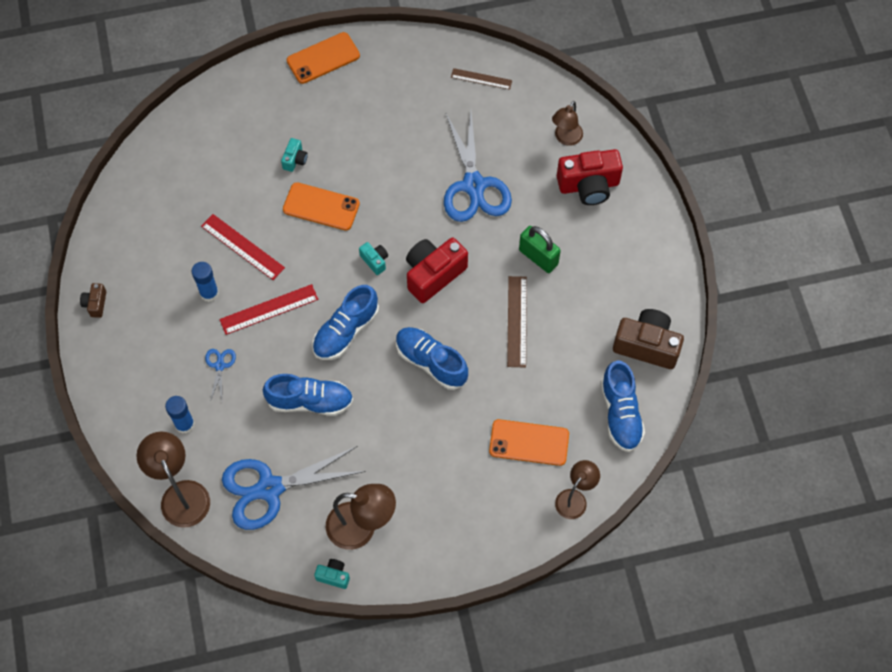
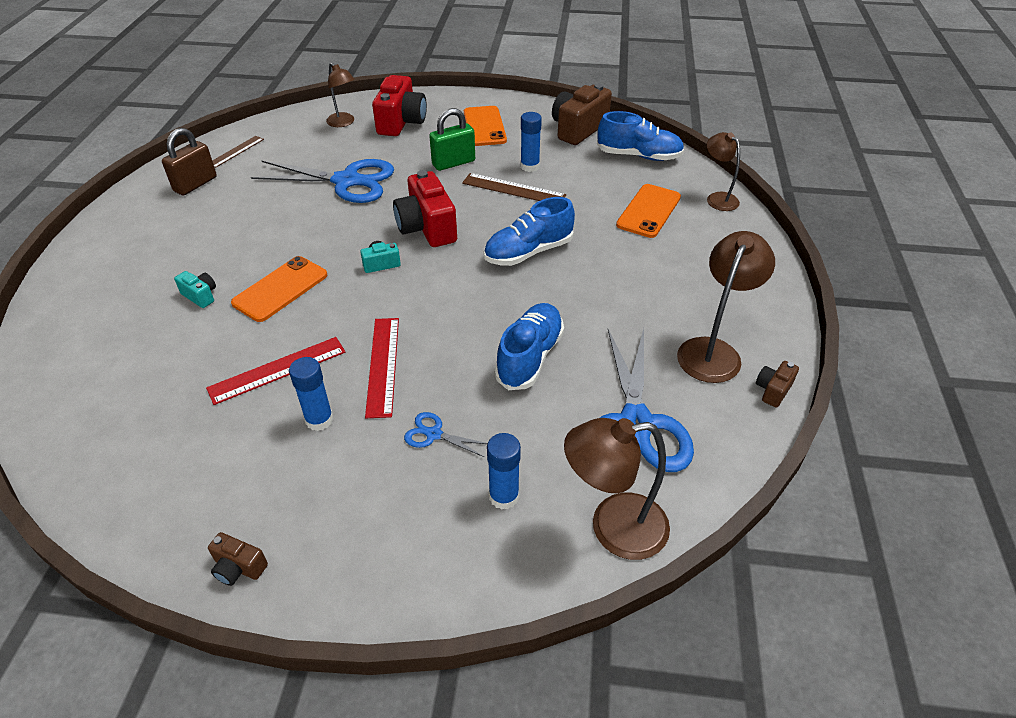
camera: 70 degrees left, 20 degrees down
orange phone [287,32,360,84] -> orange phone moved to [464,106,507,146]
blue shoe [313,285,379,360] -> none
turquoise camera [314,559,350,589] -> brown camera [756,361,799,407]
none -> brown padlock [162,128,217,196]
none -> blue glue stick [520,112,542,172]

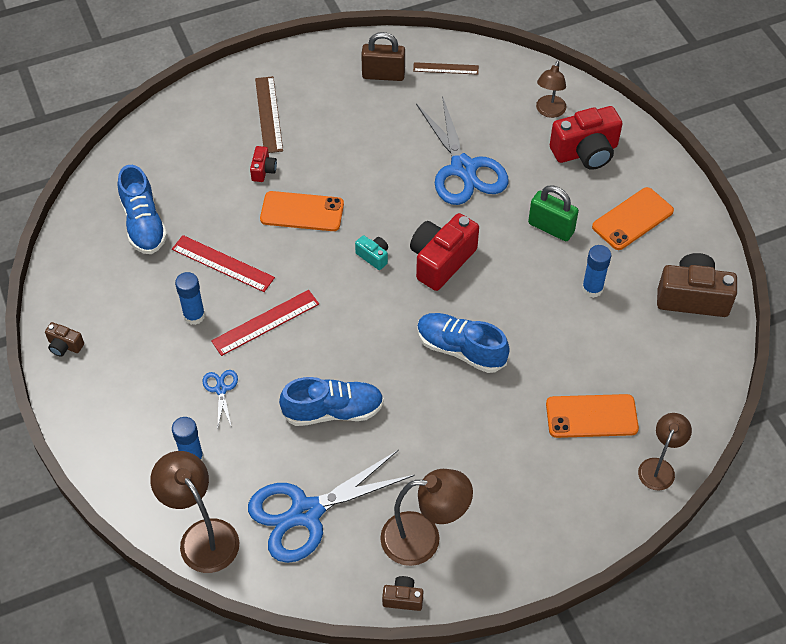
camera: 60 degrees right, 10 degrees up
turquoise camera [174,271,216,308] -> red camera [250,146,277,182]
brown camera [208,532,268,586] -> brown camera turned 60 degrees counterclockwise [45,322,84,357]
brown ruler [462,173,566,201] -> brown ruler moved to [255,76,283,153]
blue shoe [597,111,684,161] -> blue shoe moved to [118,165,167,254]

